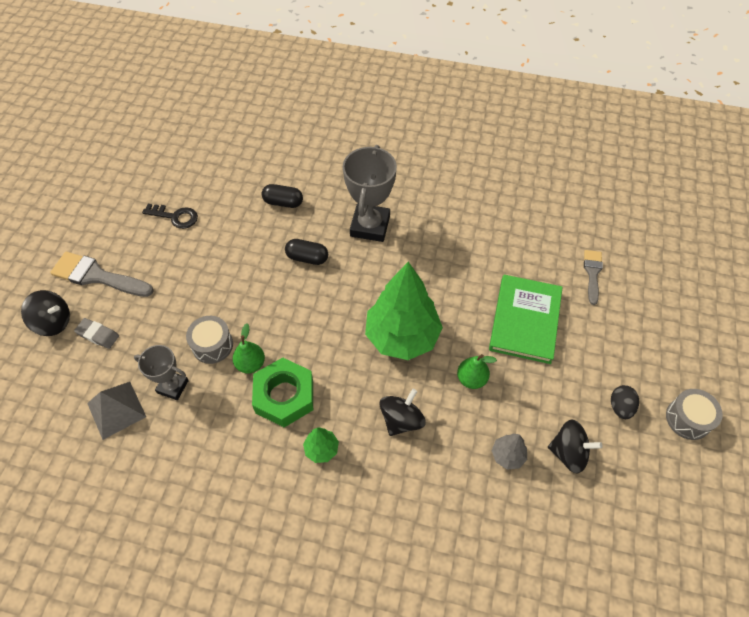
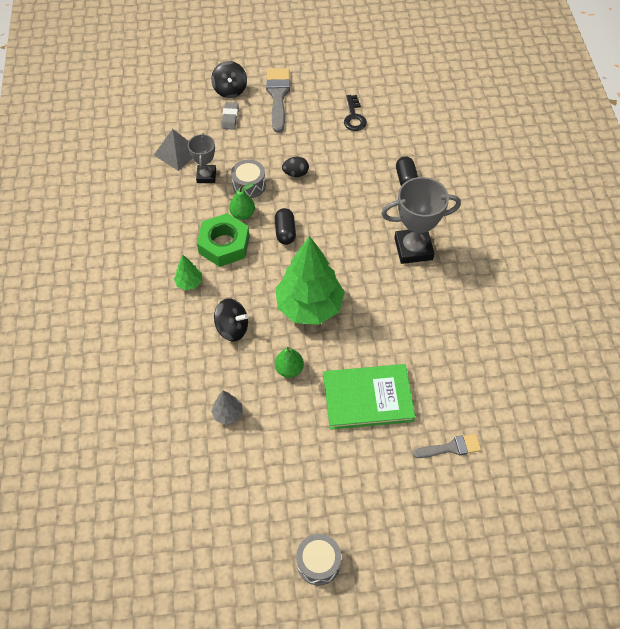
camera: 70 degrees right, 0 degrees up
black capsule [285,239,328,265] -> black capsule moved to [275,208,296,245]
black spinning top [548,419,602,473] -> none
black egg [611,385,639,419] -> black egg moved to [282,157,309,177]

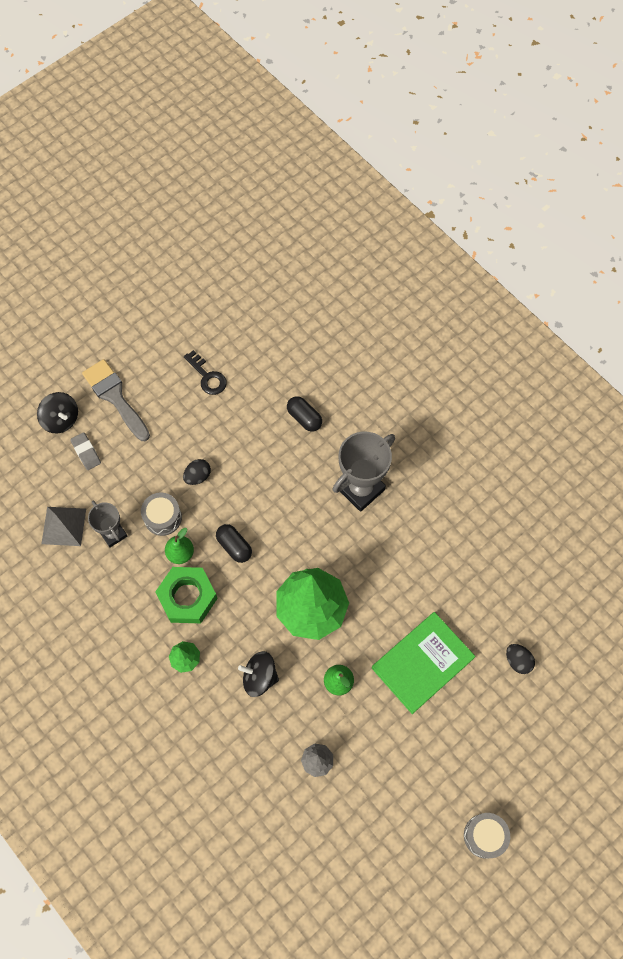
camera: 35 degrees left, 10 degrees up
black spinning top [214,298,249,341] -> black spinning top turned 150 degrees counterclockwise [238,651,279,697]
grey brush [413,434,481,458] -> black egg [506,644,535,674]

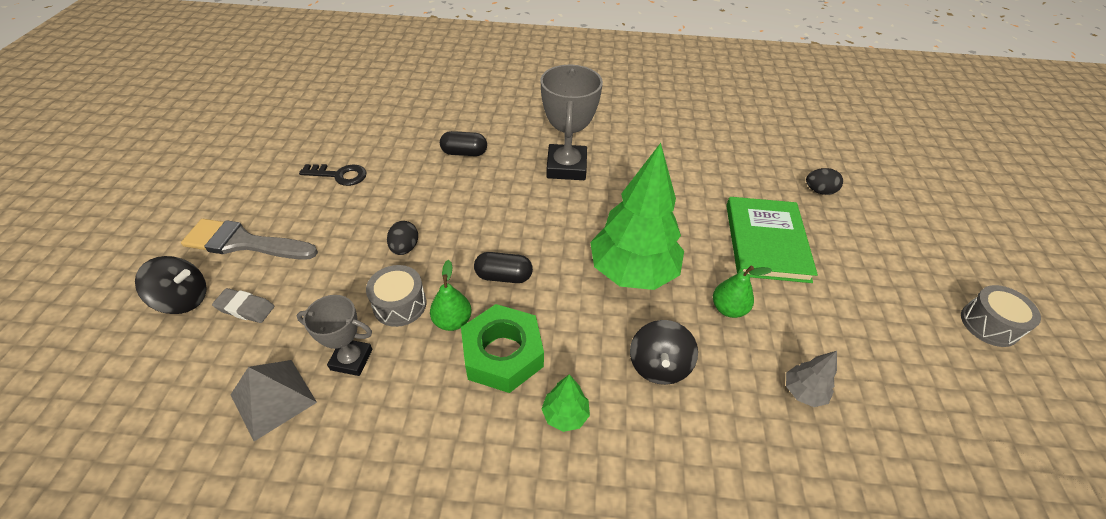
camera: 45 degrees left, 20 degrees down
black spinning top [238,651,279,697] -> black spinning top turned 45 degrees counterclockwise [630,320,698,385]

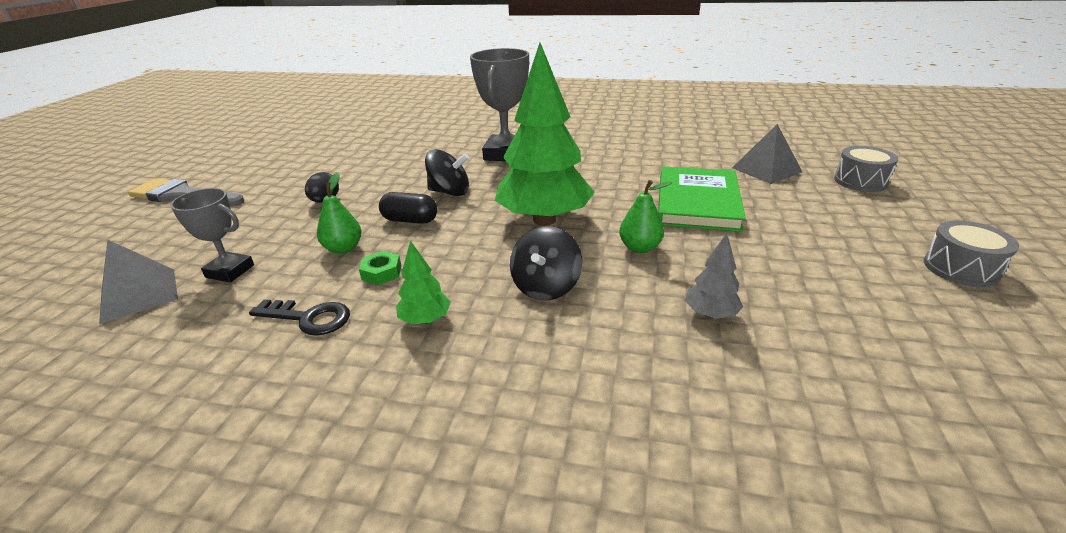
camera: 10 degrees right, 15 degrees down
black spinning top [135,256,207,314] -> black spinning top moved to [425,149,469,196]
grey eraser [212,288,274,323] -> none
black key [299,164,367,186] -> black key moved to [249,299,350,336]
grey drum [366,265,426,327] -> grey drum moved to [834,146,898,192]
black capsule [440,131,487,156] -> none
green nut [461,304,544,393] -> green nut [359,251,401,285], size x0.45
black egg [806,168,843,195] -> grey pyramid [732,124,802,184]

